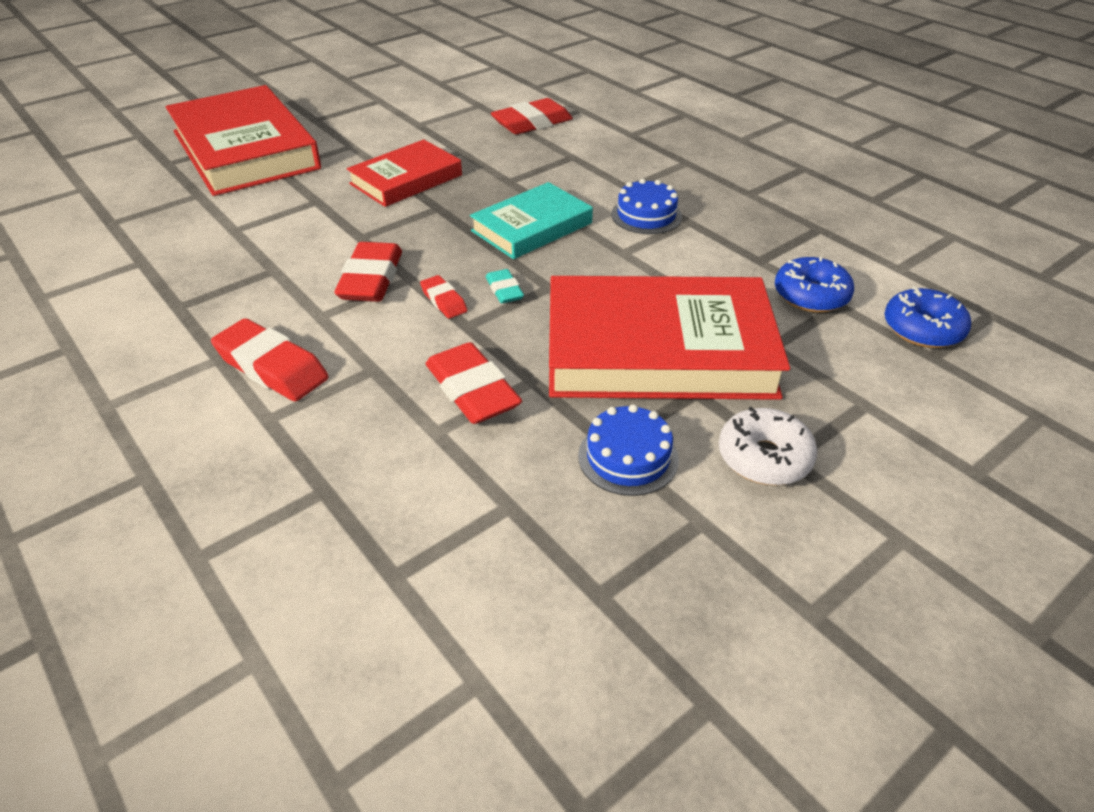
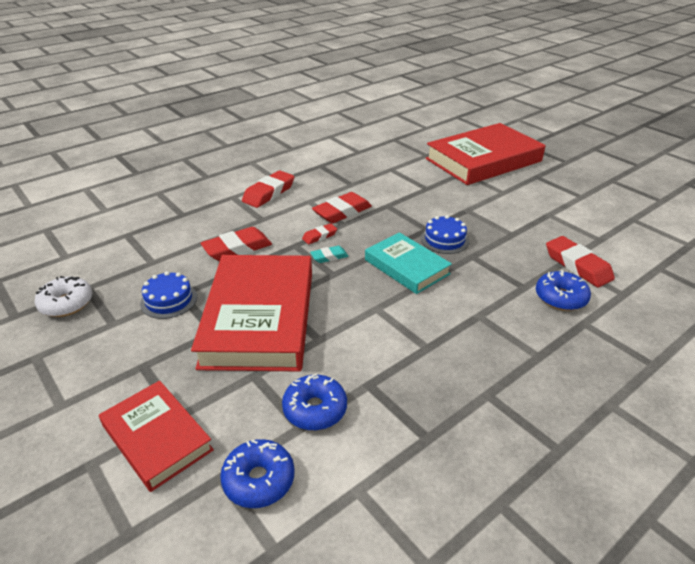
camera: 90 degrees right, 5 degrees down
red eraser [334,242,402,302] -> red eraser turned 45 degrees counterclockwise [312,192,372,223]
red book [347,139,462,207] -> red book moved to [99,380,214,492]
blue cake [611,179,682,234] -> blue cake moved to [421,215,469,254]
white donut [719,407,817,486] -> white donut moved to [35,276,92,317]
none -> blue donut [536,270,591,311]

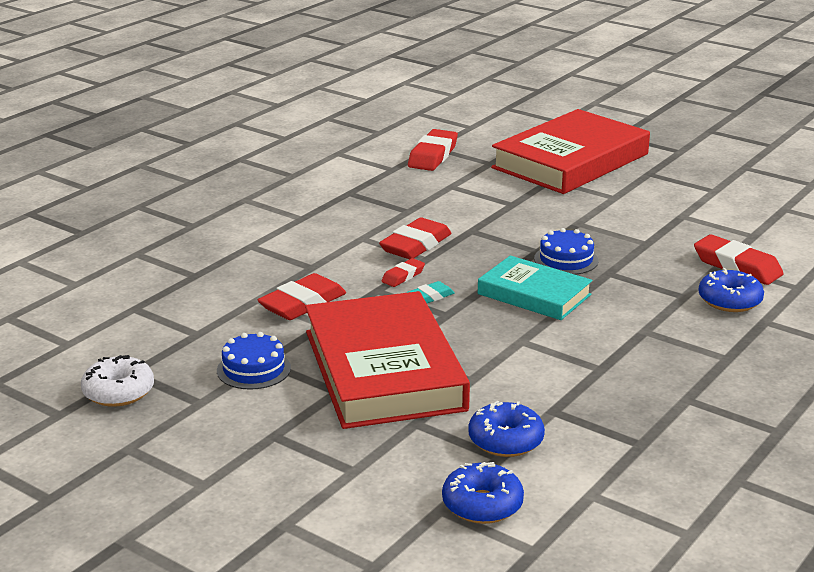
camera: 15 degrees left, 10 degrees down
red book [99,380,214,492] -> none
red eraser [242,170,294,208] -> red eraser moved to [408,129,458,171]

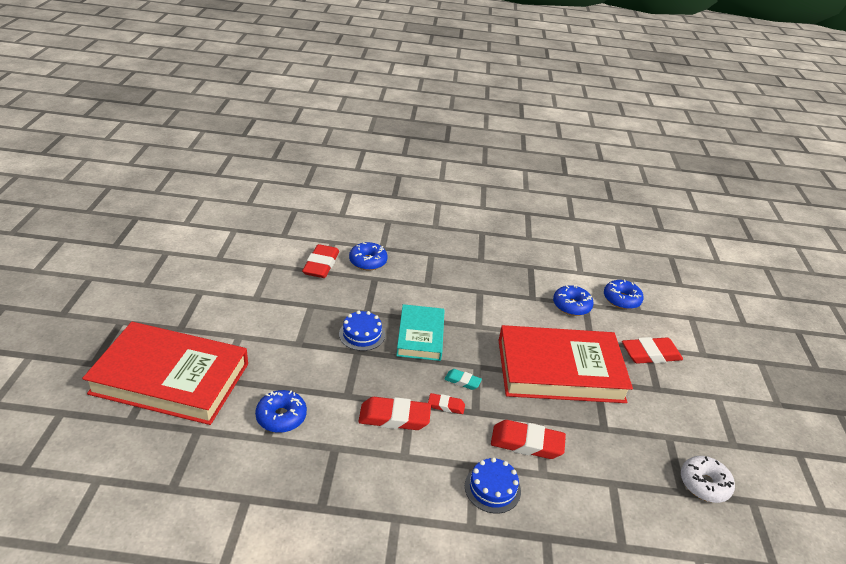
camera: 125 degrees left, 10 degrees up
blue cake [217,332,291,390] -> blue cake moved to [465,457,521,513]
red book [305,291,470,429] -> red book turned 45 degrees clockwise [498,325,633,403]
red eraser [408,129,458,171] -> red eraser moved to [622,337,683,364]
none -> blue donut [255,390,307,433]

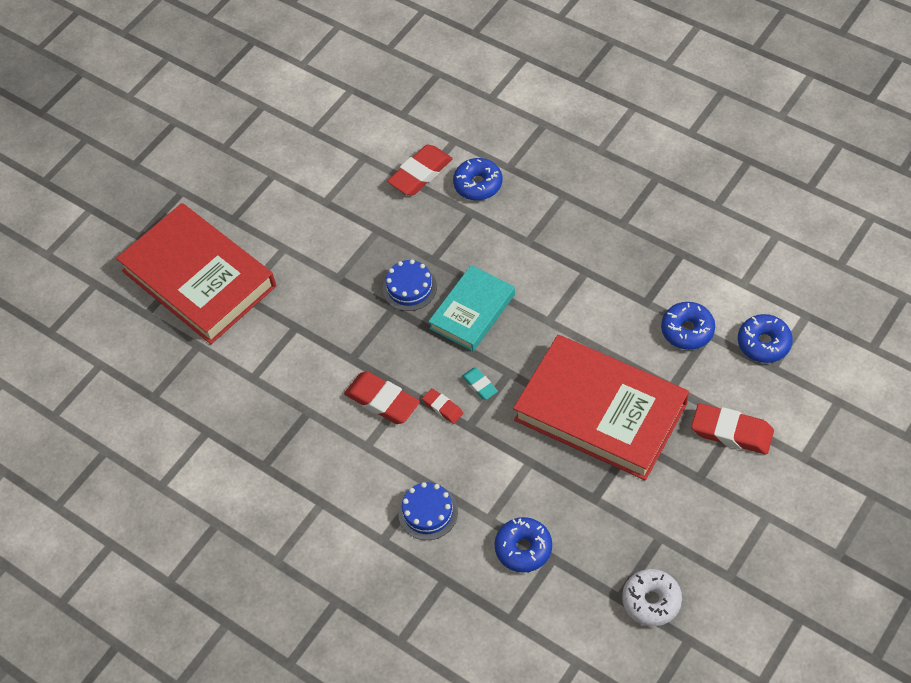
camera: 40 degrees right, 20 degrees up
blue donut [255,390,307,433] -> blue donut moved to [495,517,552,573]
red eraser [491,420,566,459] -> none

